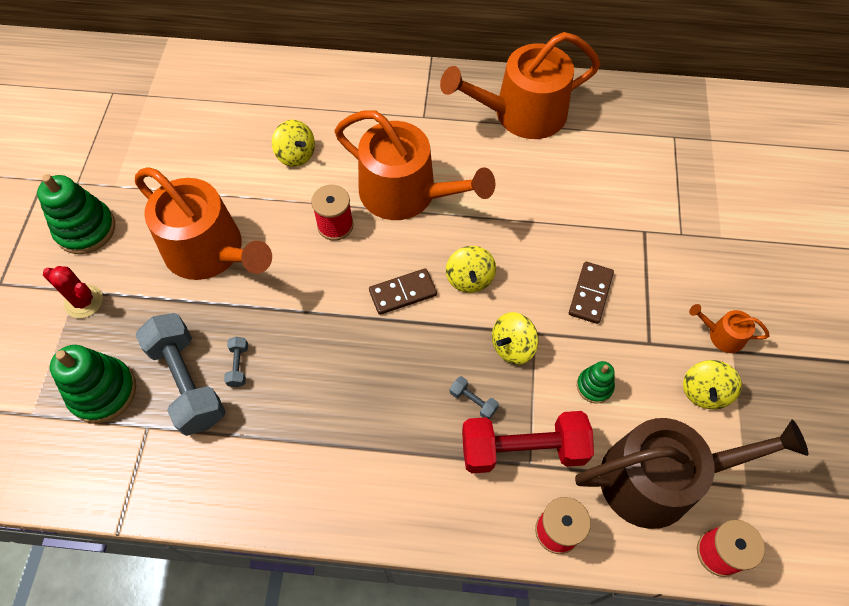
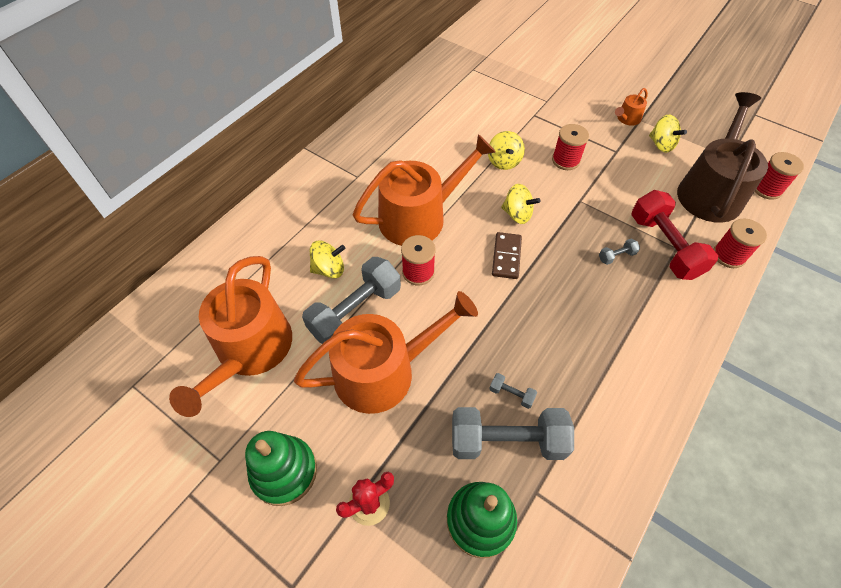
camera: 60 degrees left, 5 degrees down
orange watering can [440,32,601,139] -> orange watering can moved to [169,256,292,417]
red dumbbell [462,411,594,473] -> red dumbbell turned 45 degrees counterclockwise [631,190,718,280]
yellow spinning top [492,312,538,365] -> yellow spinning top moved to [488,131,525,170]
brown domino [569,262,614,324] -> red spool [552,124,589,170]
green stacking toy [577,361,615,404] -> none
none -> grey dumbbell [302,257,401,344]

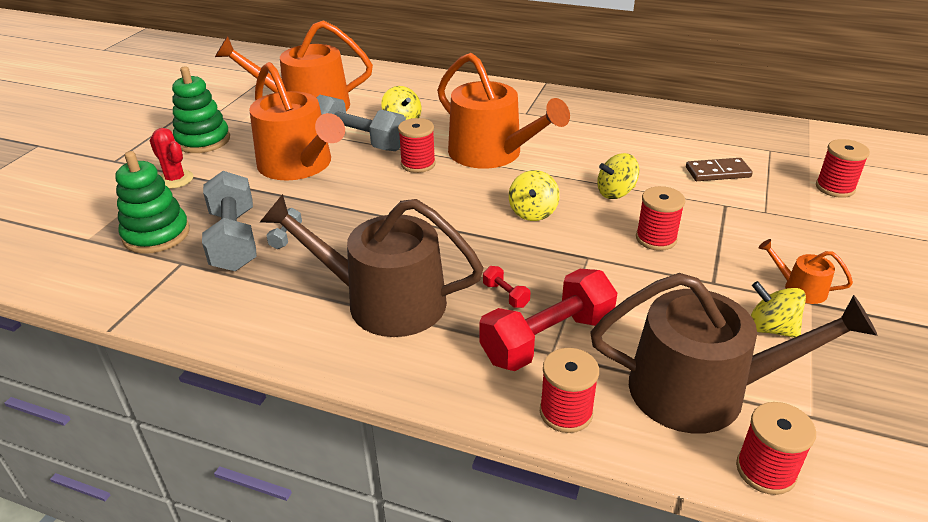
camera: 75 degrees right, 20 degrees down
brown domino [492,232,522,279] -> brown domino moved to [686,158,753,181]
grey dumbbell [599,239,640,265] -> red dumbbell [483,266,531,308]
yellow spinning top [649,114,687,153] -> yellow spinning top turned 90 degrees clockwise [751,281,806,338]
none -> brown watering can [260,194,484,337]
none -> red spool [816,139,870,198]

